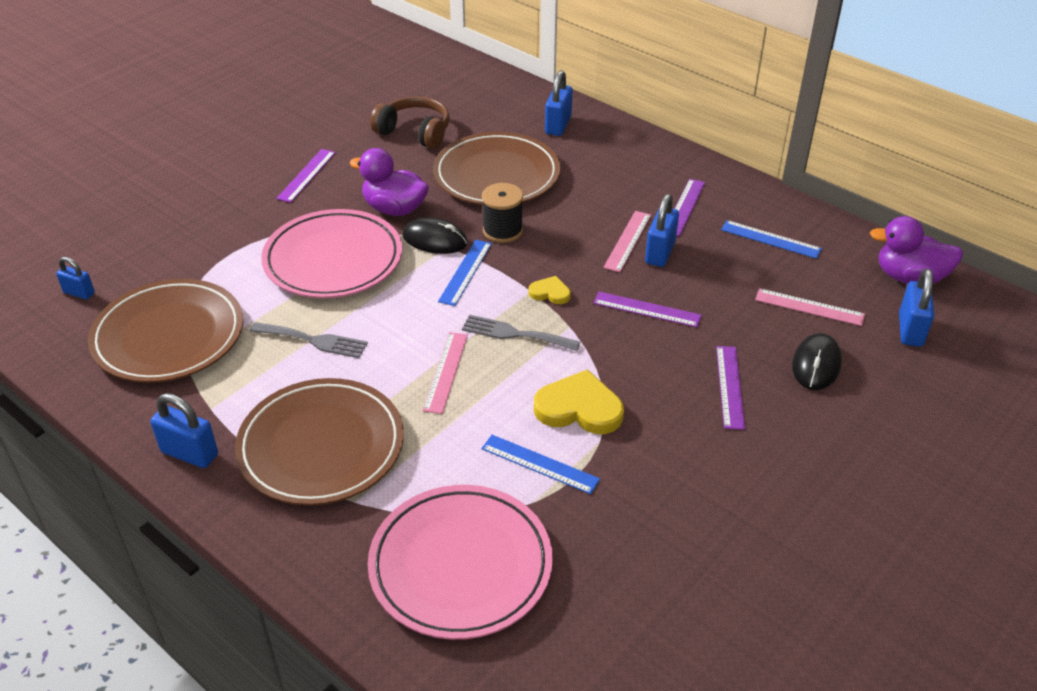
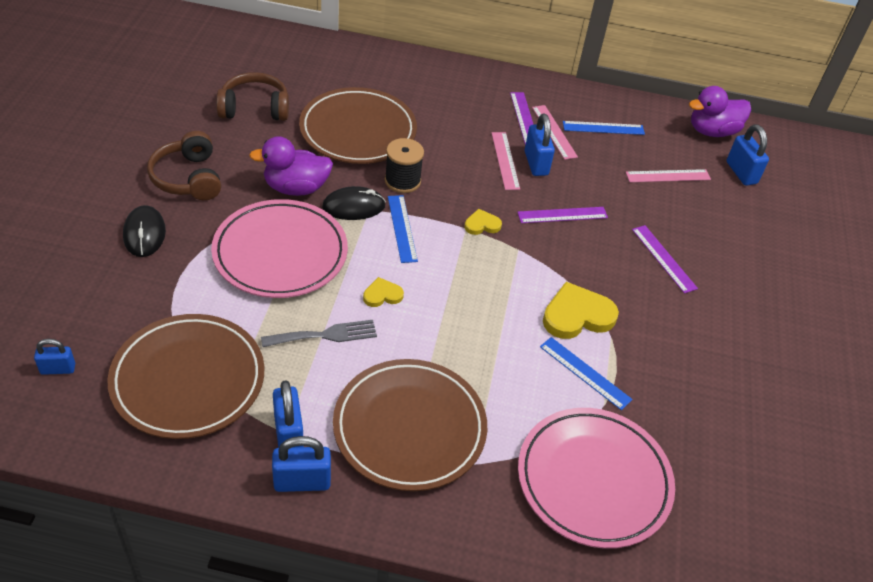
camera: 35 degrees left, 5 degrees up
purple ruler [276,149,336,203] -> brown headphones [147,131,221,200]
pink ruler [423,332,468,414] -> pink ruler moved to [532,105,578,160]
grey fork [462,315,580,351] -> none
blue ruler [481,435,600,494] -> blue ruler turned 45 degrees clockwise [540,337,633,410]
blue padlock [545,70,573,136] -> blue padlock moved to [273,380,304,448]
black mouse [792,333,842,390] -> black mouse moved to [123,205,166,257]
none -> yellow heart [363,277,404,307]

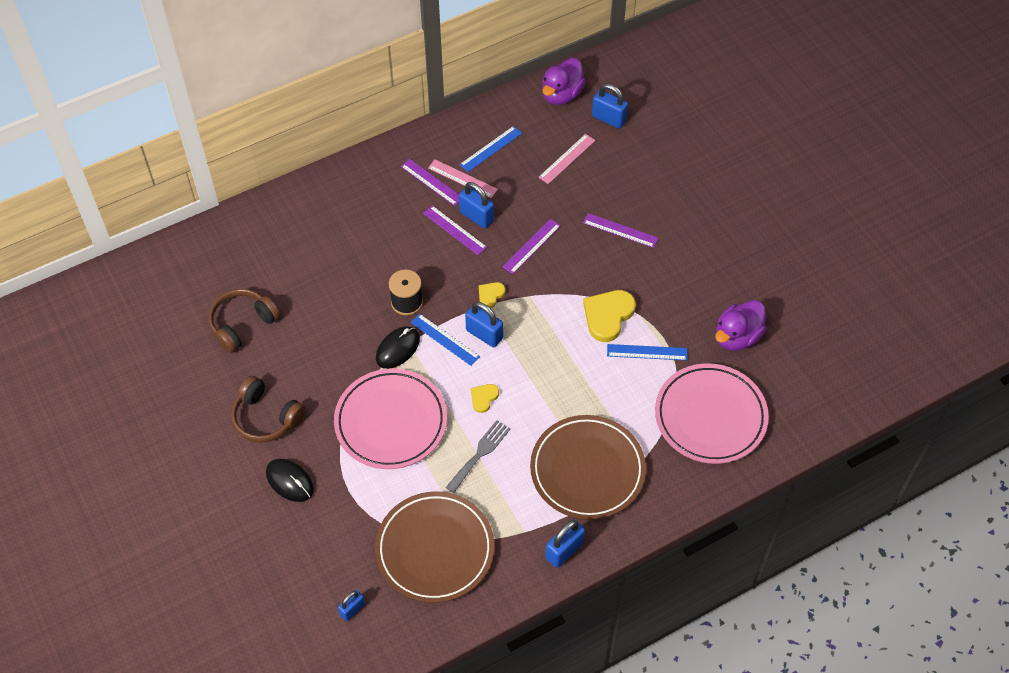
camera: 35 degrees left, 10 degrees up
purple duck [249,136,333,196] -> purple duck moved to [715,300,766,351]
blue padlock [273,380,304,448] -> blue padlock moved to [465,302,503,348]
brown plate [299,87,417,164] -> none
pink ruler [492,132,520,190] -> purple ruler [423,206,487,255]

